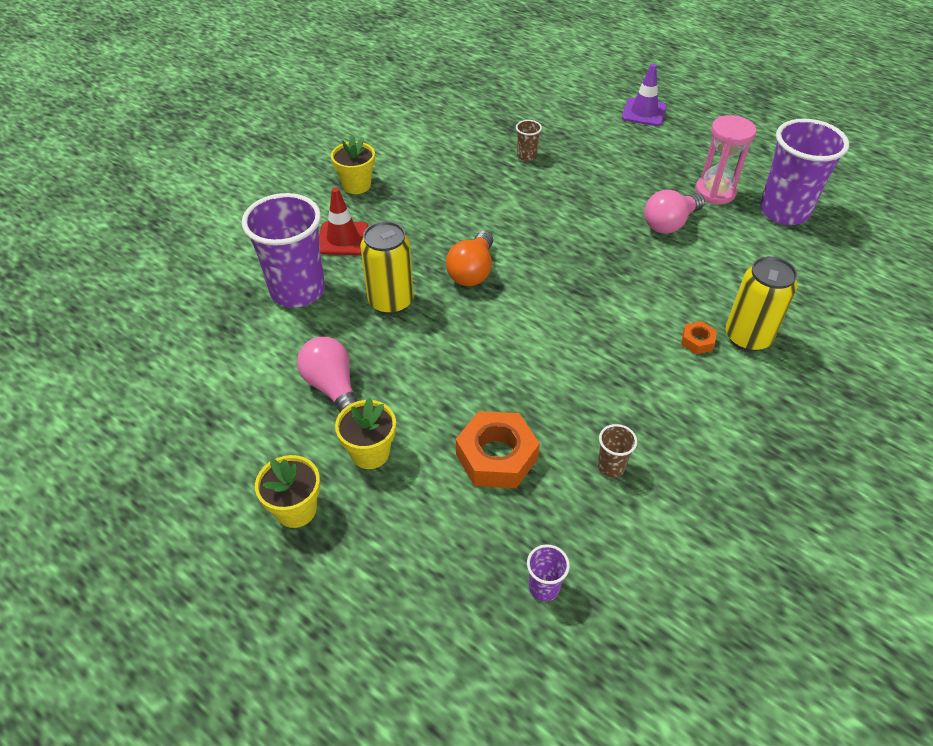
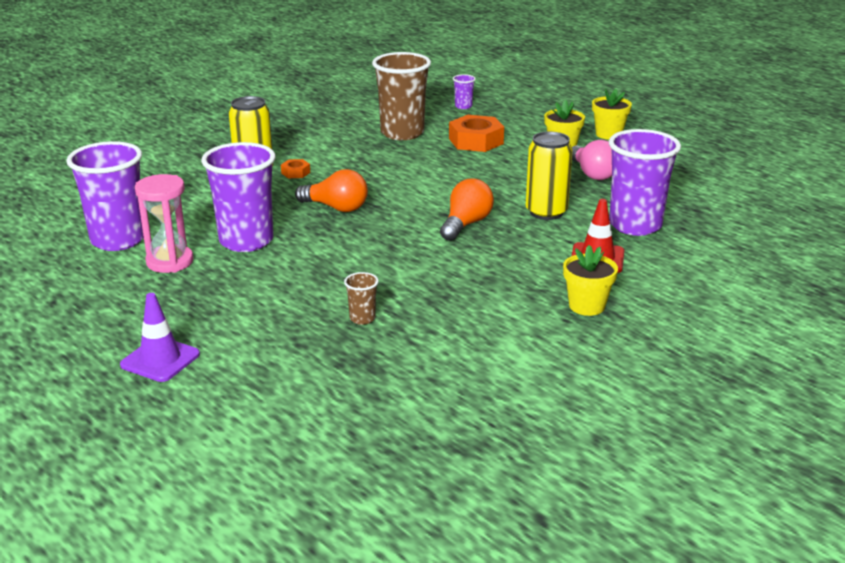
camera: 170 degrees left, 20 degrees down
brown cup [597,424,637,477] -> brown cup [372,52,431,140], size x2.36
pink light bulb [644,190,705,234] -> purple cup [201,142,276,252]
none -> orange light bulb [295,169,368,212]

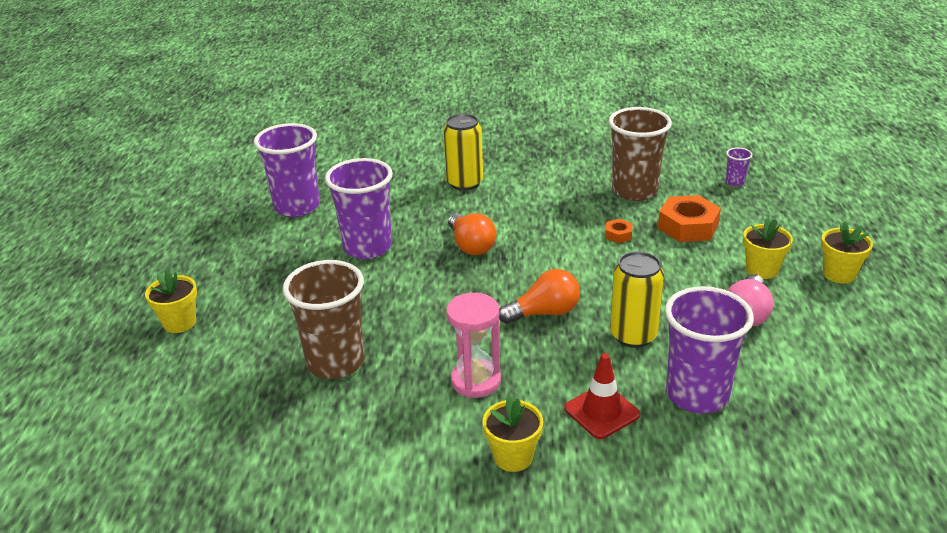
camera: 45 degrees right, 5 degrees up
purple traffic cone [120,293,200,382] -> yellow flower pot [145,270,197,333]
pink hourglass [135,174,194,273] -> pink hourglass moved to [446,293,501,398]
orange nut [281,159,310,178] -> orange nut moved to [605,219,633,243]
brown cup [344,272,379,325] -> brown cup [283,260,365,379], size x2.36

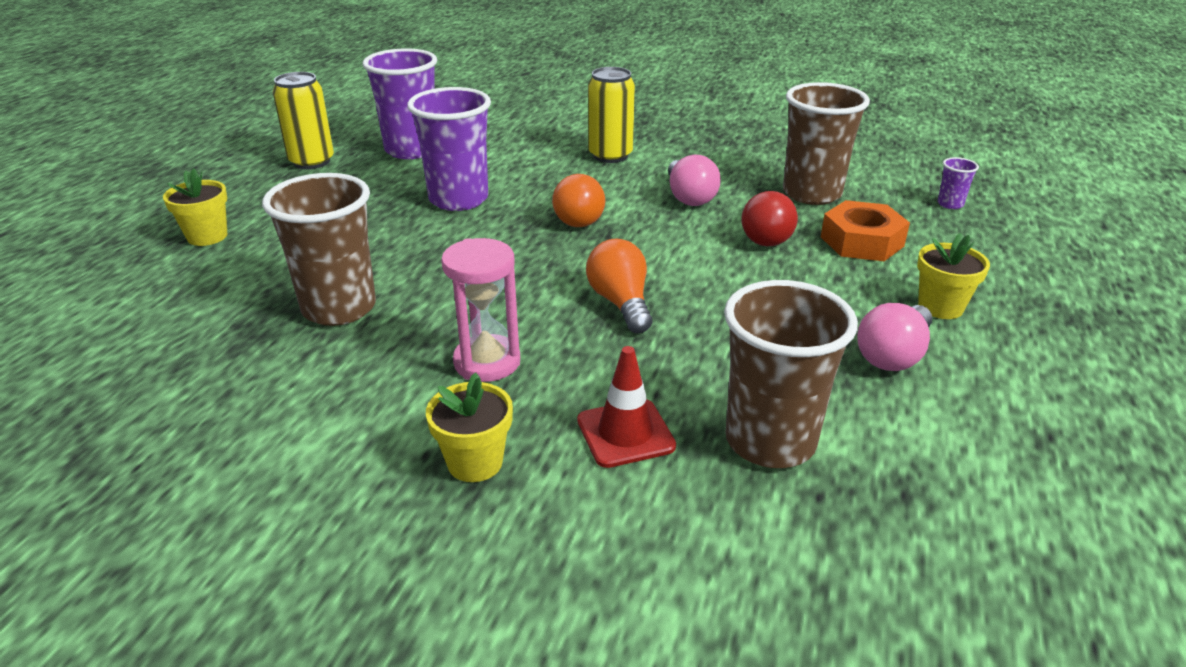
camera: 15 degrees right, 0 degrees up
orange light bulb [499,269,580,324] -> orange light bulb turned 105 degrees counterclockwise [586,239,652,333]
orange nut [605,219,633,243] -> red light bulb [741,191,798,246]
yellow can [610,251,664,348] -> yellow can moved to [273,72,334,169]
purple cup [665,286,754,414] -> brown cup [724,280,858,468]
yellow flower pot [821,221,873,284] -> none
none -> pink light bulb [668,155,721,206]

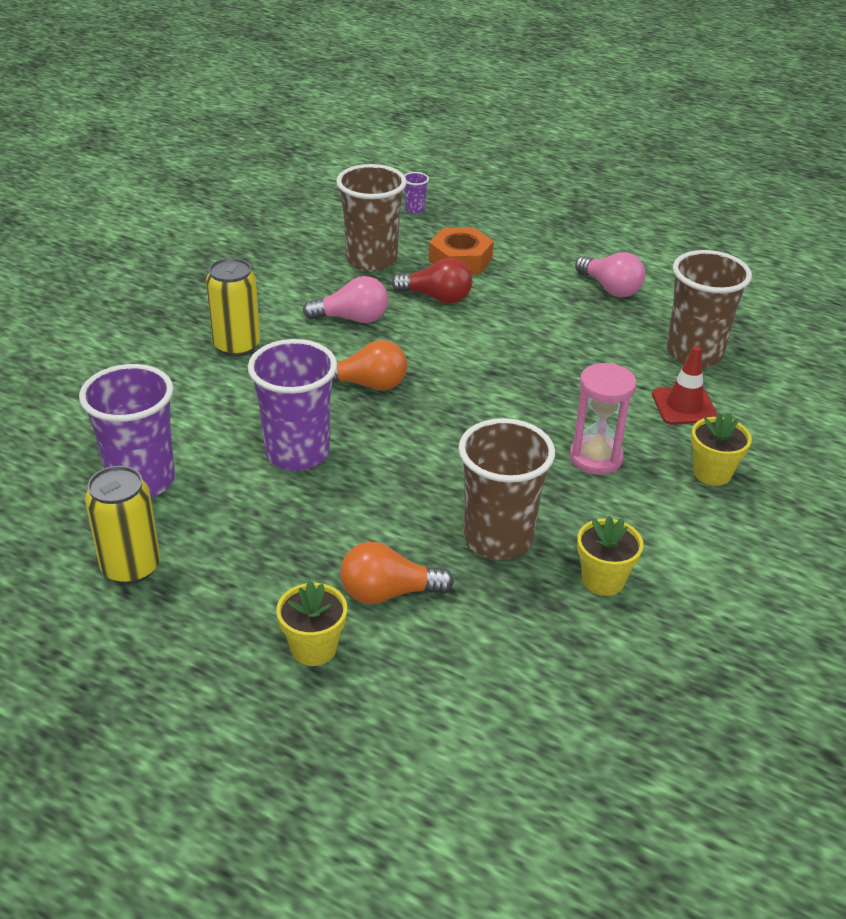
camera: 80 degrees left, 5 degrees up
orange light bulb [586,239,652,333] -> orange light bulb moved to [340,542,454,604]
yellow flower pot [917,233,990,319] -> yellow flower pot moved to [577,516,644,596]

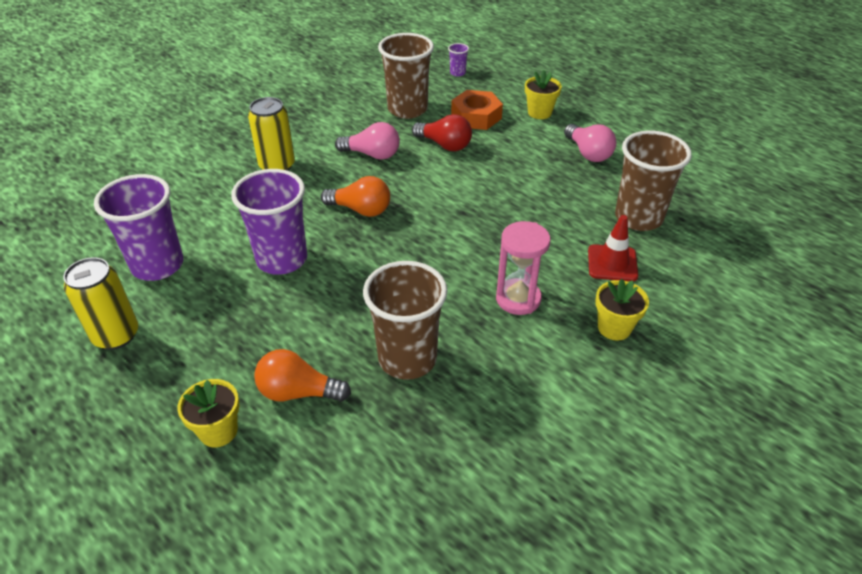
camera: 15 degrees right, 5 degrees up
yellow flower pot [577,516,644,596] -> yellow flower pot moved to [525,70,562,119]

